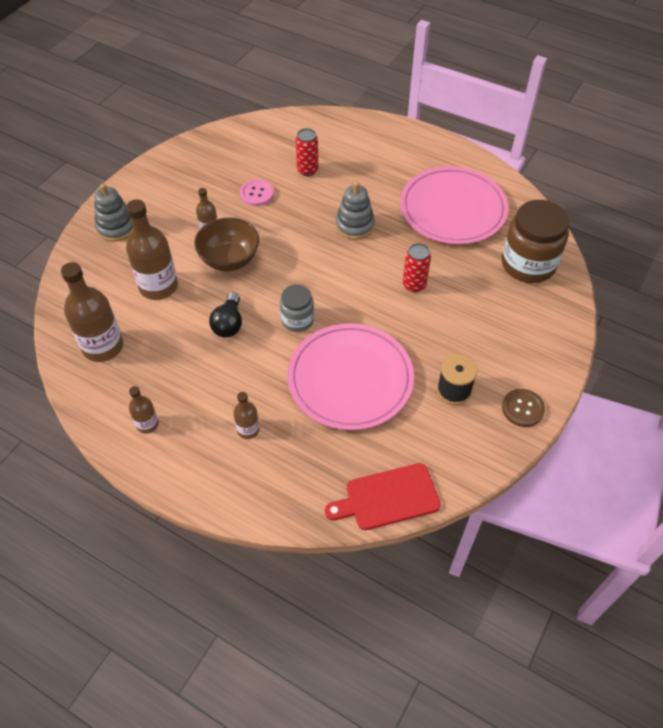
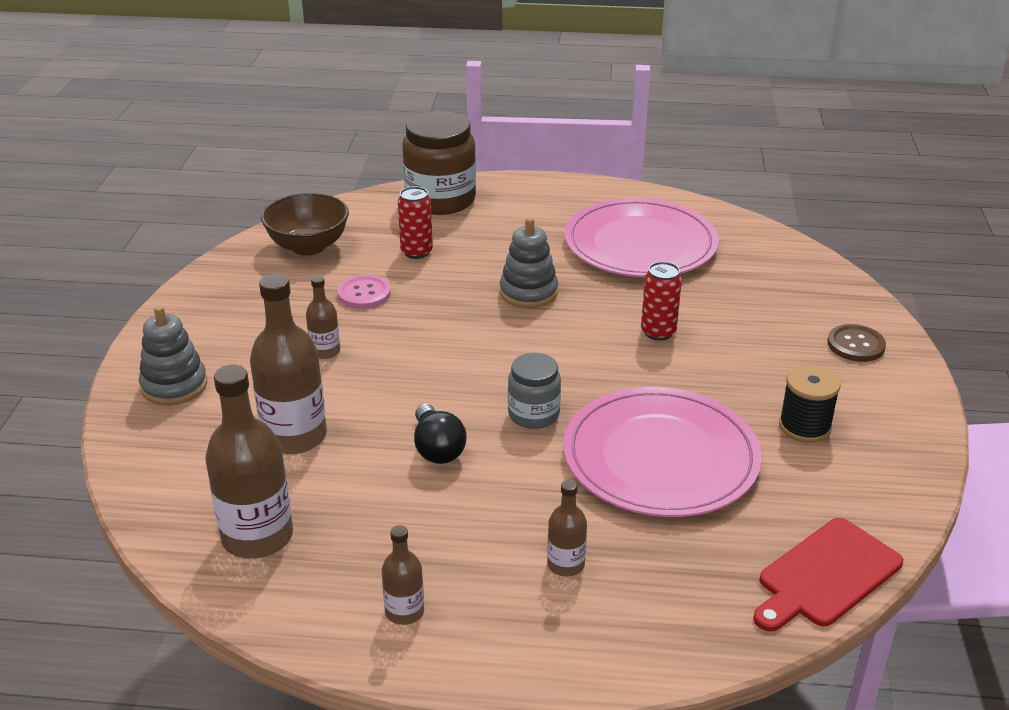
camera: 25 degrees left, 20 degrees down
brown bowl [194,218,259,271] -> brown bowl moved to [261,193,349,256]
brown jar [502,200,569,283] -> brown jar moved to [402,111,476,215]
brown button [502,389,545,427] -> brown button moved to [827,324,886,362]

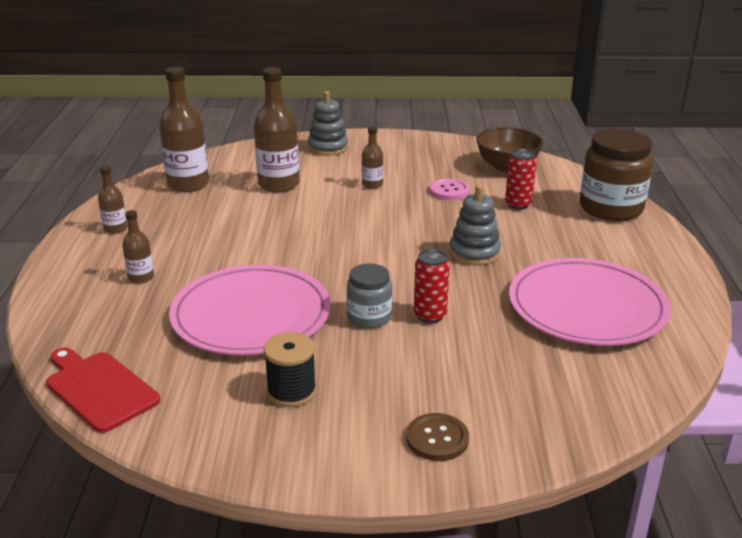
camera: 85 degrees right, 5 degrees down
black light bulb [414,404,467,464] -> none
grey jar [508,353,561,429] -> grey jar moved to [347,263,392,328]

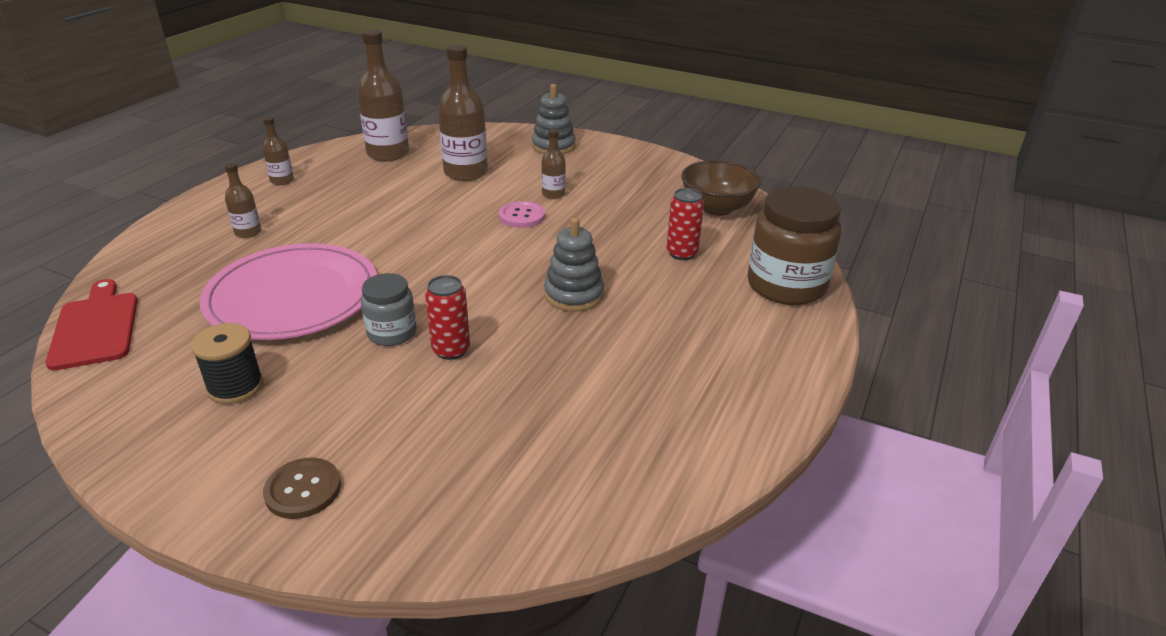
camera: 25 degrees right, 5 degrees up
pink button [429,178,470,200] -> pink button moved to [499,201,545,228]
pink plate [509,258,671,346] -> none

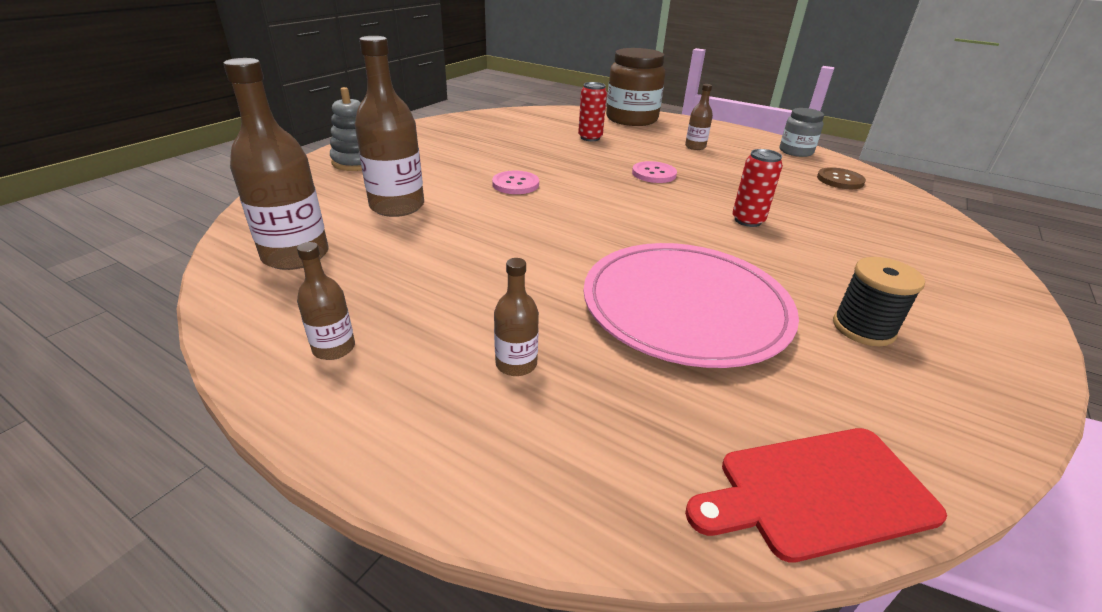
camera: 85 degrees left, 0 degrees up
brown button [263,458,341,519] -> brown button moved to [817,167,866,189]
grey jar [361,273,417,346] -> grey jar moved to [780,108,824,157]
brown bottle [541,129,566,199] -> brown bottle moved to [685,84,713,150]
grey stacking toy [544,217,604,312] -> pink button [632,161,677,183]
brown bowl [681,160,761,216] -> none

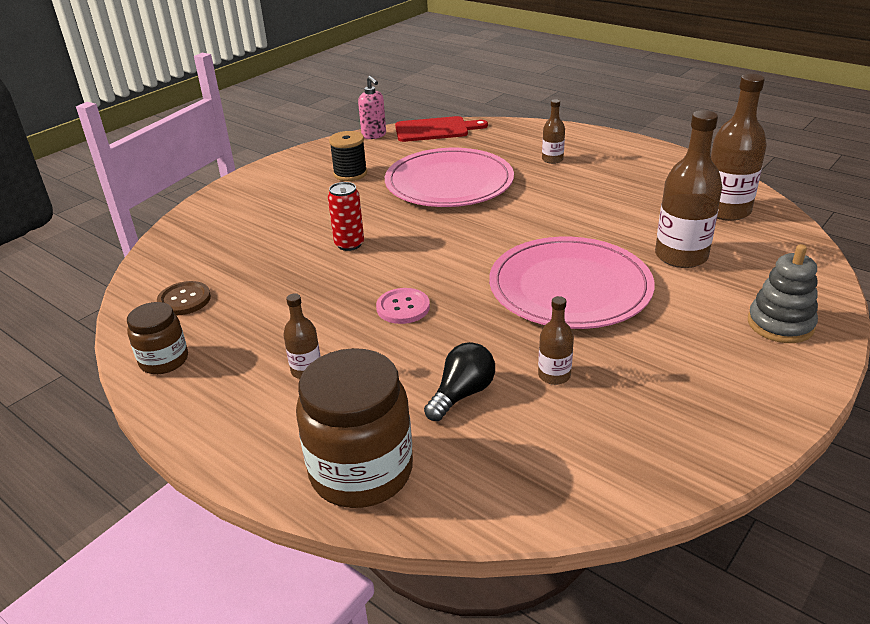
camera: 170 degrees left, 0 degrees up
brown bottle [297,242,355,360] -> brown bottle moved to [538,296,574,385]
pink button [492,171,539,194] -> pink plate [489,237,654,329]
red can [578,82,607,141] -> black light bulb [424,342,495,421]
grey jar [780,108,824,157] -> brown jar [127,302,188,374]
none -> pink soap dispenser [358,76,386,139]

